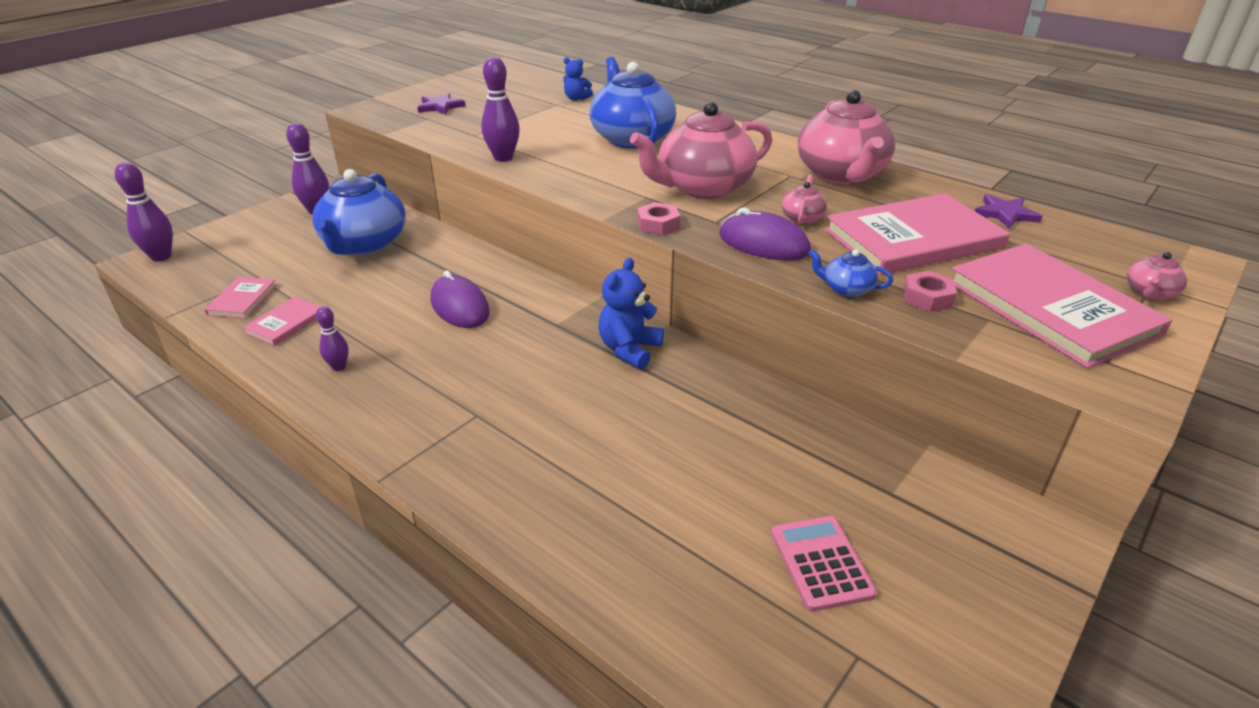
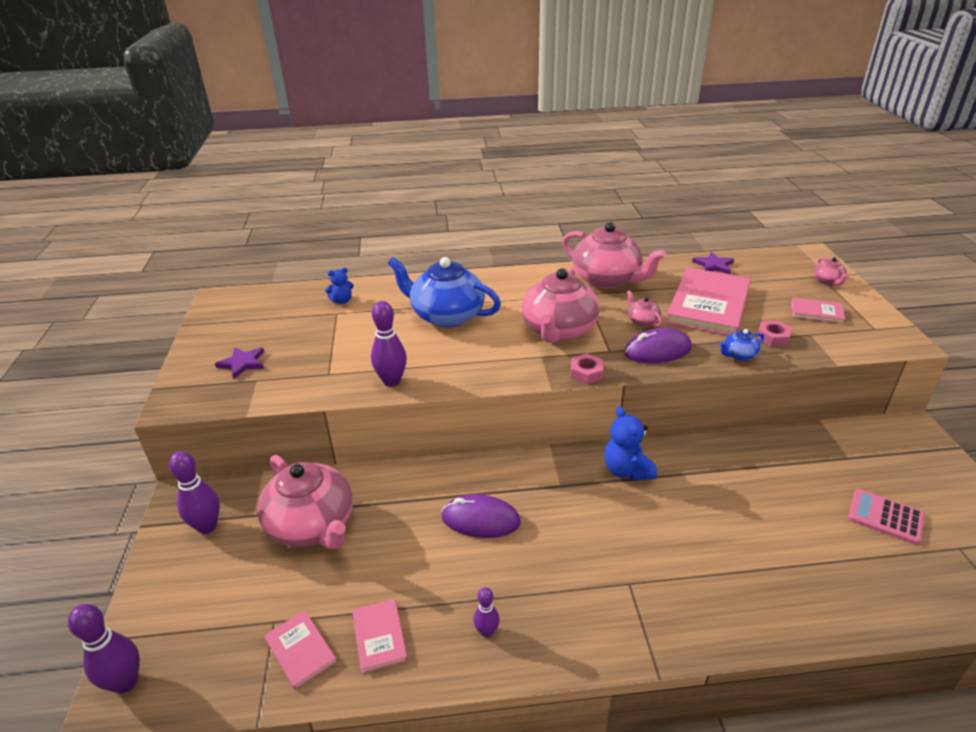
camera: 45 degrees left, 0 degrees up
blue teapot [312,169,406,255] -> pink teapot [257,455,353,549]
pink book [952,243,1172,368] -> pink book [791,297,845,324], size x0.47

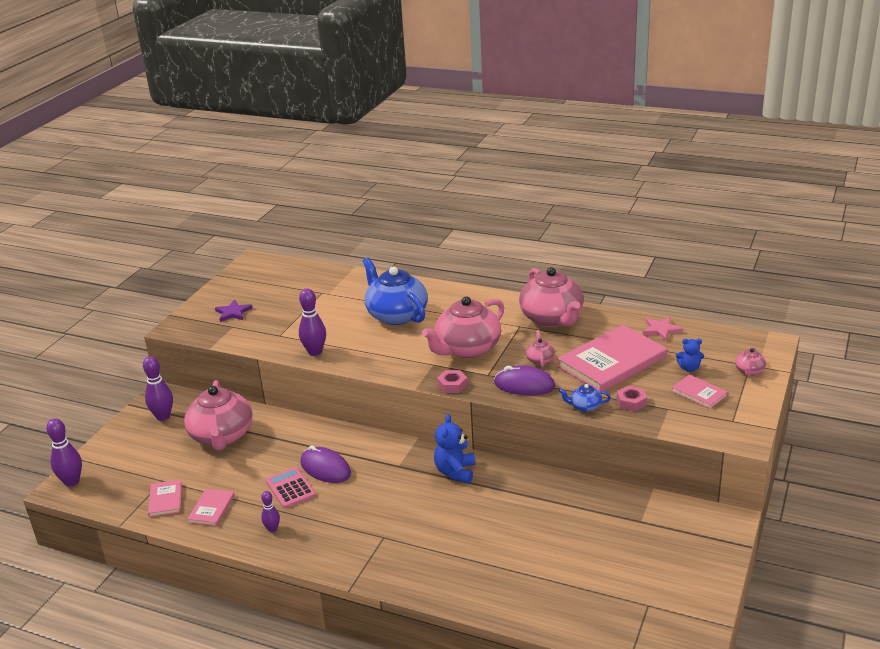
camera: 30 degrees right, 5 degrees down
blue teddy bear [325,267,354,304] -> blue teddy bear moved to [676,339,704,372]
purple star [692,252,734,274] -> pink star [643,317,683,341]
pink calculator [848,489,925,545] -> pink calculator moved to [266,467,316,508]

